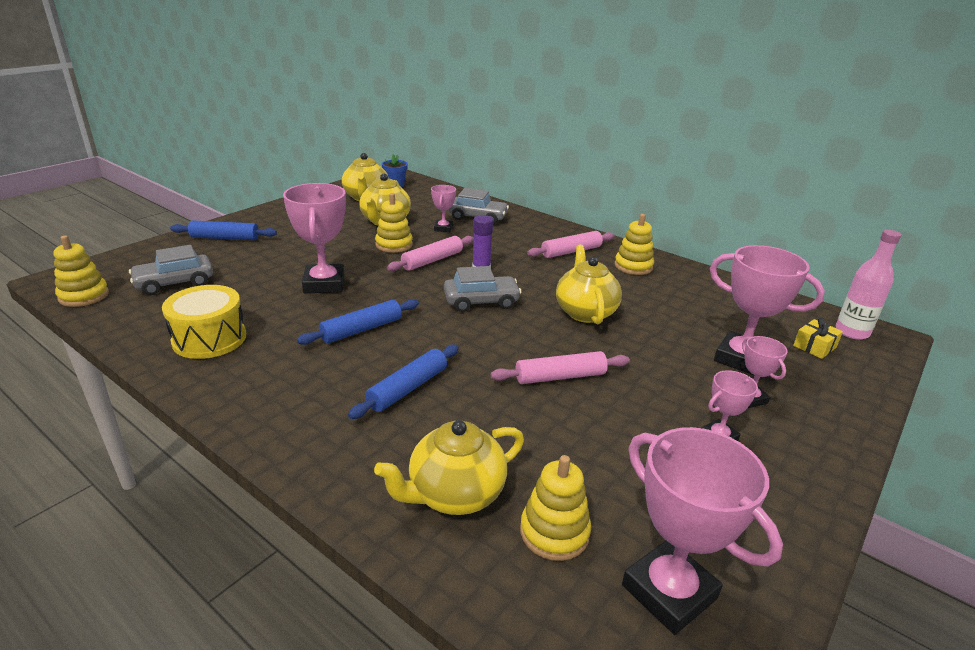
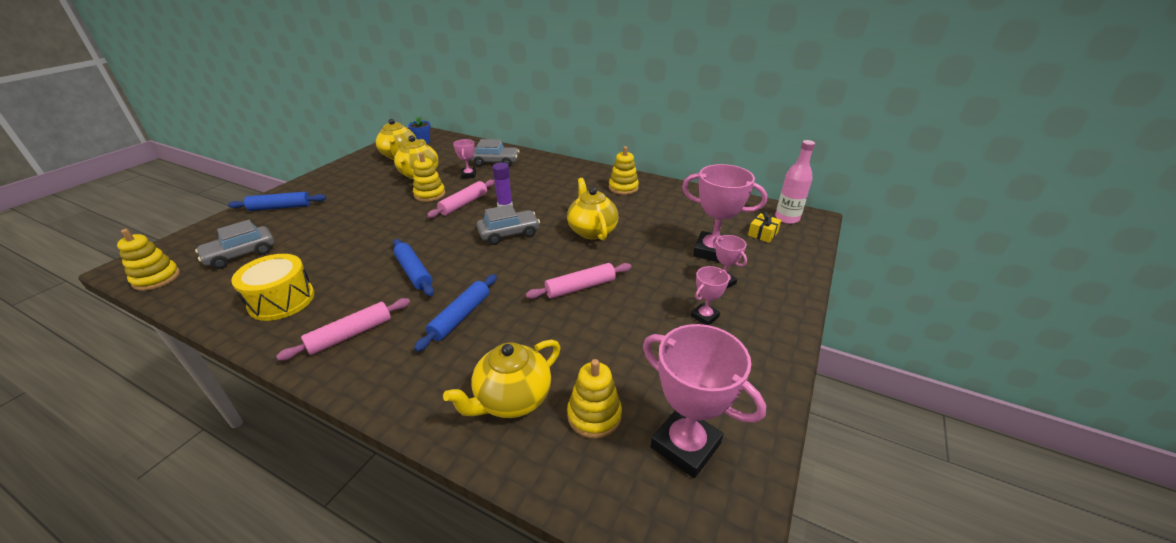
camera: 10 degrees left, 5 degrees up
pink trophy [283,183,346,293] -> none
blue rolling pin [297,299,419,345] -> blue rolling pin turned 75 degrees counterclockwise [393,239,434,296]
pink rolling pin [527,231,614,258] -> pink rolling pin moved to [276,298,410,361]

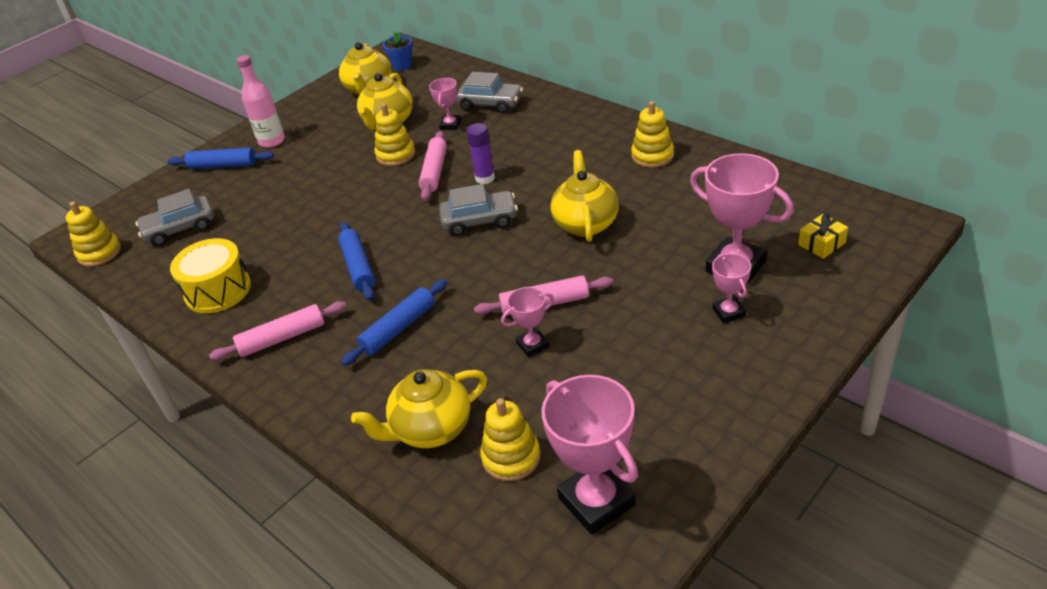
camera: 20 degrees right, 5 degrees up
pink rolling pin [427,180,495,218] -> pink rolling pin turned 45 degrees counterclockwise [419,131,447,201]
pink trophy [691,266,729,325] -> pink trophy moved to [501,287,554,357]
pink bottle [775,140,815,224] -> pink bottle moved to [236,55,285,148]

